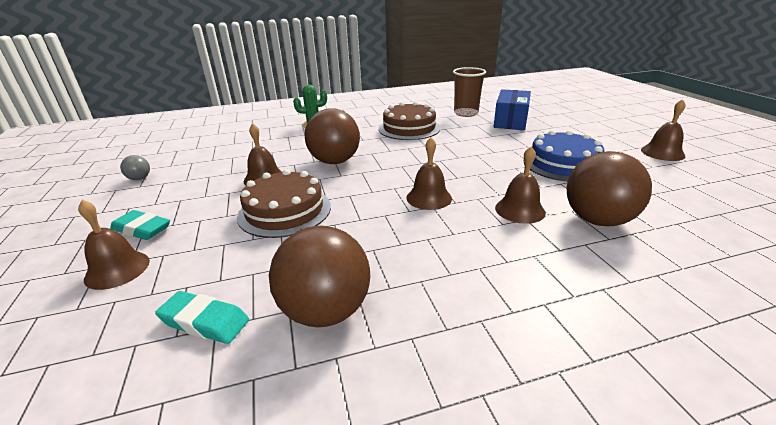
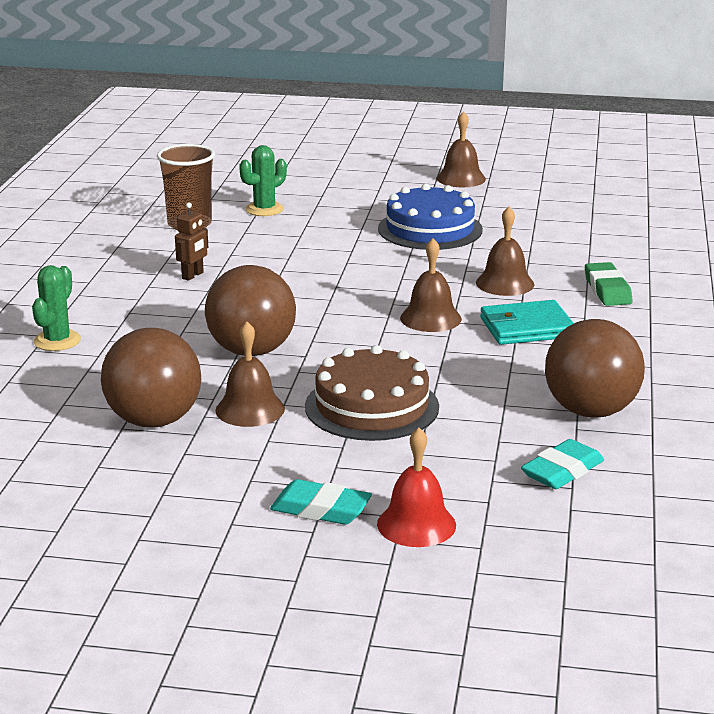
camera: 65 degrees left, 5 degrees down
brown bell [78,200,150,290] -> red bell [377,427,456,547]
turquoise eraser [110,210,170,240] -> turquoise eraser turned 60 degrees clockwise [270,479,372,525]
grey ball [120,155,150,180] -> none
brown cake [379,102,441,140] -> brown robot [175,203,208,281]
blue box [494,89,531,130] -> green cactus [239,145,287,216]
brown ball [567,151,652,226] -> brown ball moved to [101,328,201,428]
none -> turquoise wallet [480,300,574,345]
none -> green eraser [585,262,633,306]

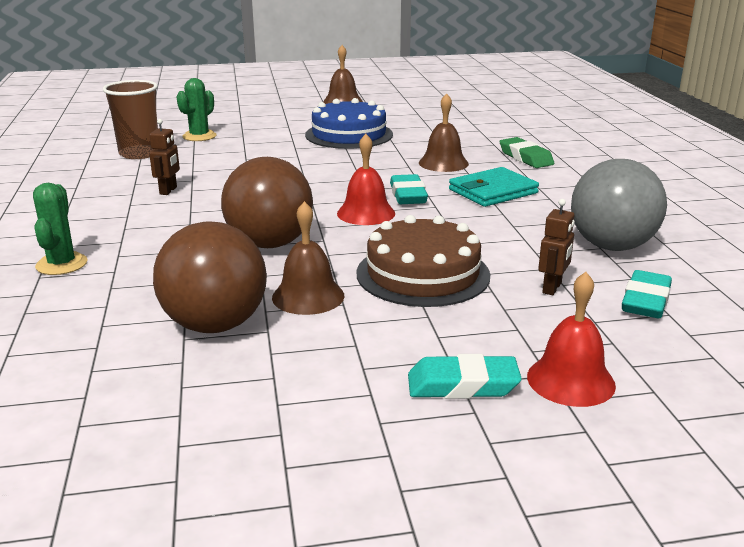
camera: 20 degrees left, 0 degrees up
brown bell [400,238,462,332] -> turquoise eraser [390,174,428,204]
brown ball [545,319,645,418] -> grey ball [571,159,667,251]
none -> red bell [337,134,395,225]
none -> brown robot [538,199,575,295]

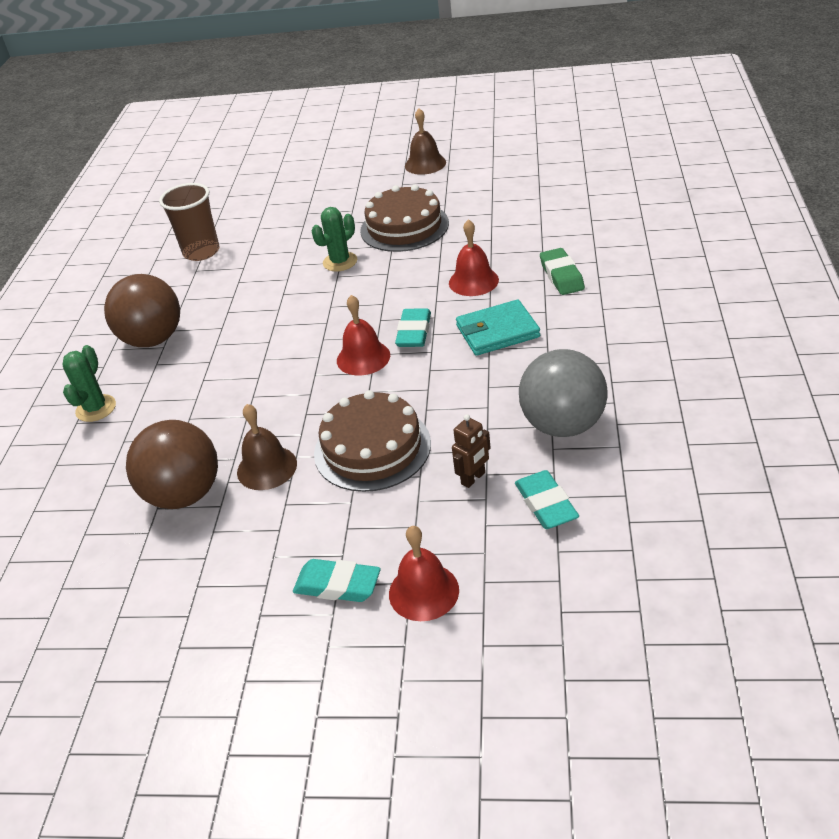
camera: 20 degrees right, 15 degrees up
brown robot [149,119,180,195] -> none
green cactus [176,78,216,141] -> green cactus moved to [311,207,357,272]
brown ball [221,157,313,248] -> brown ball moved to [104,274,180,347]
blue cake [305,98,393,149] -> brown cake [360,185,449,252]
brown bell [419,93,469,172] -> red bell [449,219,499,296]
turquoise eraser [622,270,672,318] -> turquoise eraser turned 60 degrees counterclockwise [515,470,579,529]

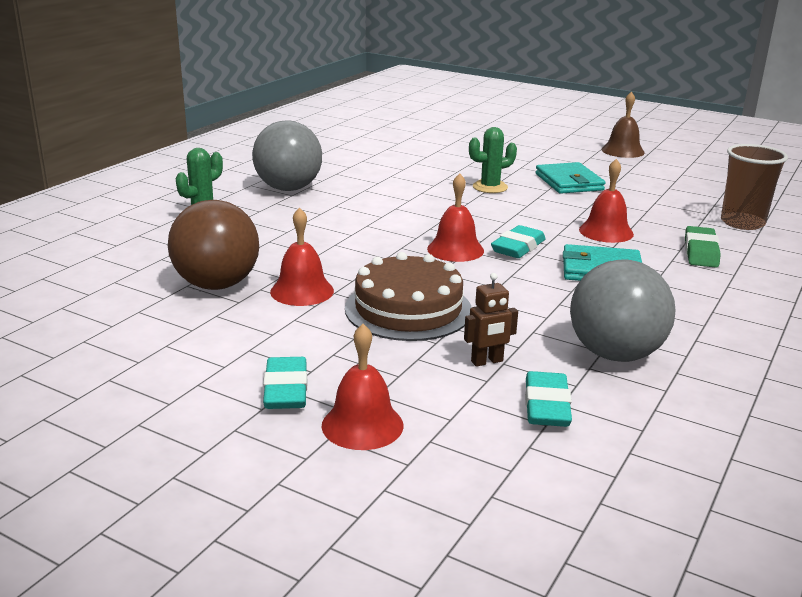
camera: 20 degrees right, 15 degrees down
brown ball [104,274,180,347] -> grey ball [252,121,322,191]
brown cup [159,183,220,261] -> brown cup moved to [721,144,788,230]
brown bell [237,404,297,490] -> red bell [270,207,334,306]
turquoise eraser [293,559,381,602] -> turquoise eraser turned 45 degrees clockwise [263,357,307,409]
brown cake [360,185,449,252] -> turquoise wallet [536,162,605,194]

